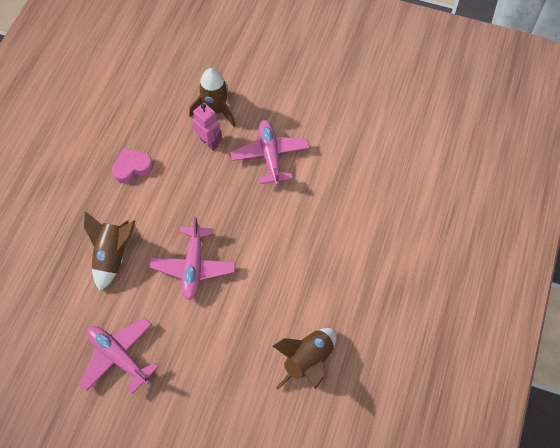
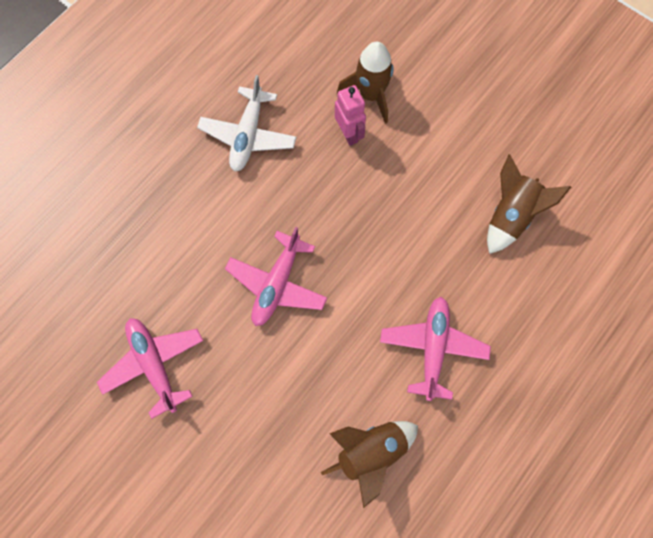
camera: 20 degrees right, 10 degrees up
brown rocket [84,211,135,291] -> brown rocket moved to [487,154,571,254]
pink heart [112,148,153,183] -> white plane [197,75,296,171]
pink plane [230,120,310,185] -> pink plane moved to [380,297,491,401]

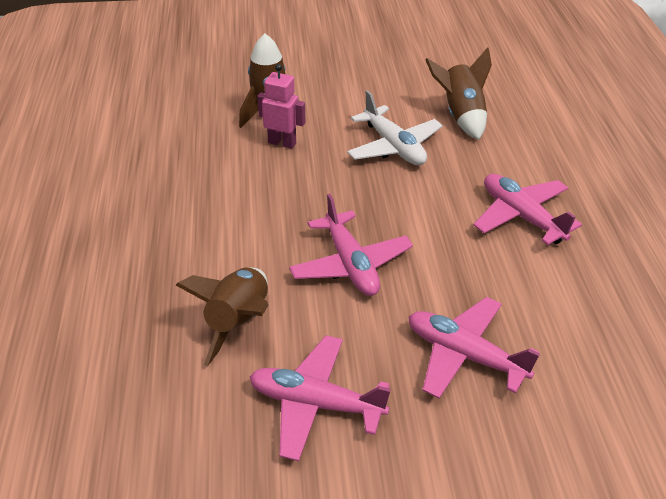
camera: 45 degrees left, 30 degrees down
white plane [197,75,296,171] -> white plane moved to [347,90,443,165]
brown rocket [321,421,418,508] -> brown rocket moved to [176,268,269,366]
none -> pink plane [409,297,540,399]

